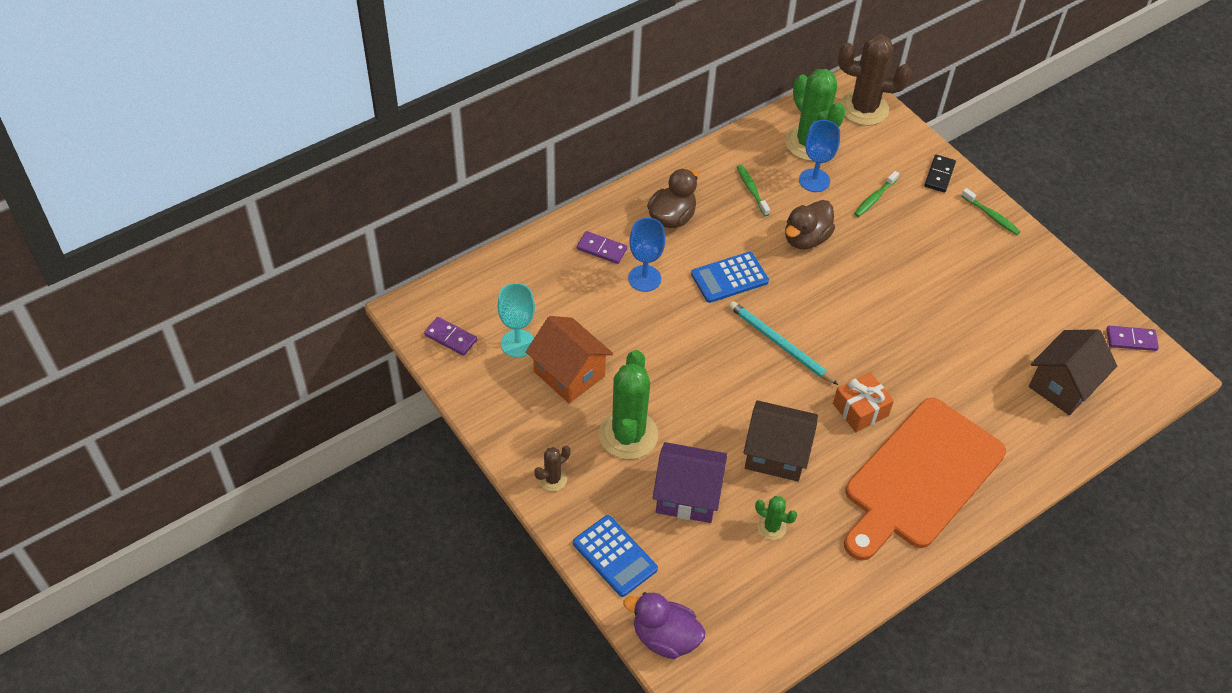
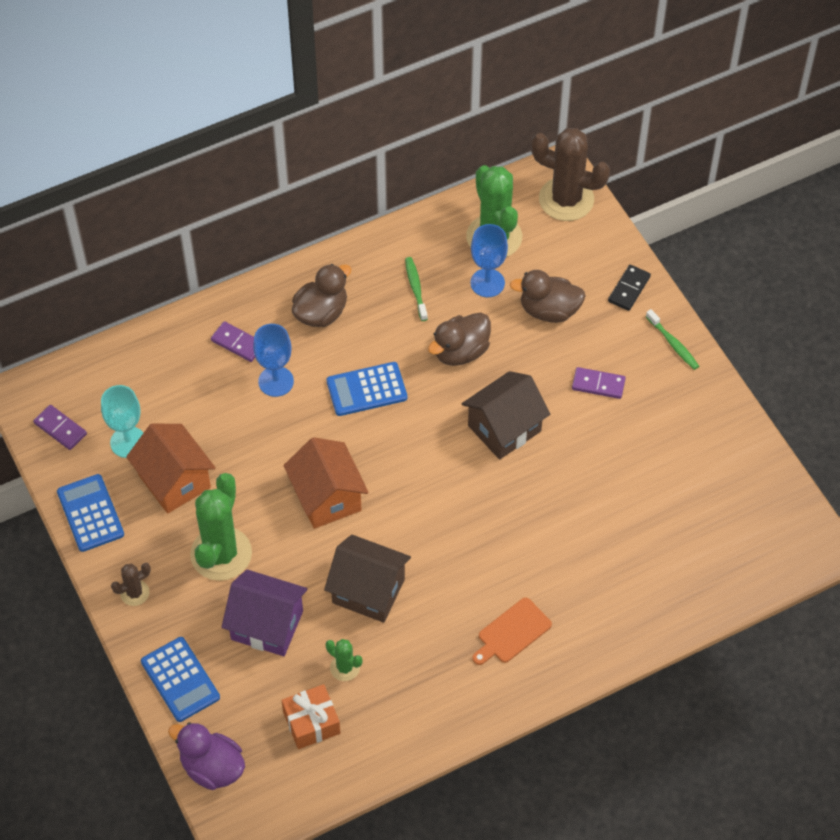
camera: 10 degrees right, 5 degrees up
turquoise pencil [729,301,838,385] -> none
orange gift [833,372,894,432] -> orange gift moved to [282,684,340,749]
orange cutting board [844,398,1006,560] -> orange cutting board [473,598,552,665], size x0.41
green toothbrush [854,171,899,217] -> brown duck [510,270,586,323]
brown house [1029,329,1117,415] -> brown house moved to [461,371,550,460]
purple domino [1106,326,1159,351] -> purple domino moved to [572,367,626,399]
none -> blue calculator [57,474,124,552]
none -> orange house [283,437,369,529]

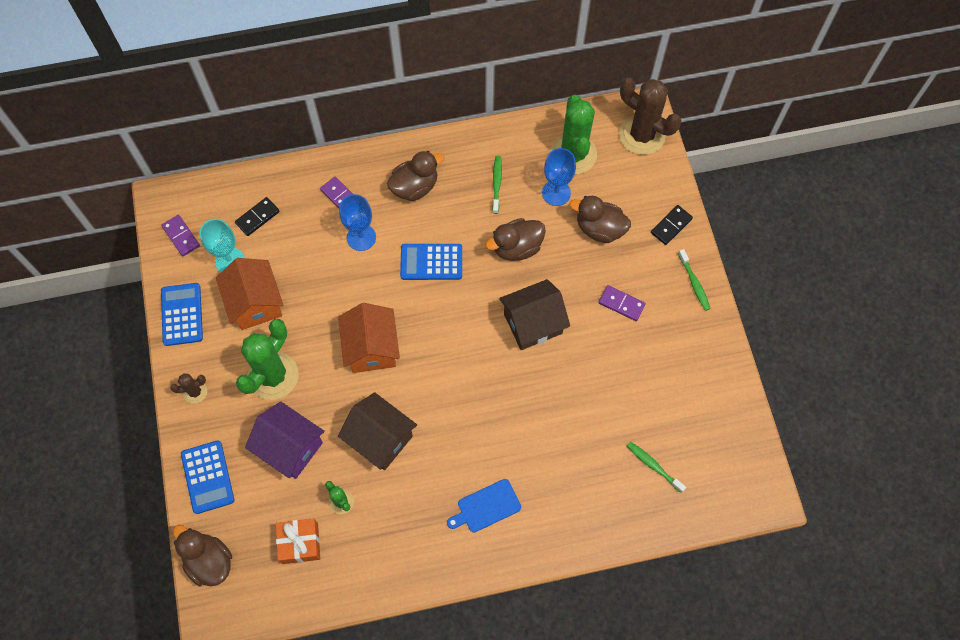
camera: 15 degrees right, 10 degrees up
purple duck [168,722,245,790] -> brown duck [173,525,232,587]
orange cutting board [473,598,552,665] -> blue cutting board [447,479,521,532]
none -> black domino [235,197,280,236]
none -> green toothbrush [627,441,686,493]

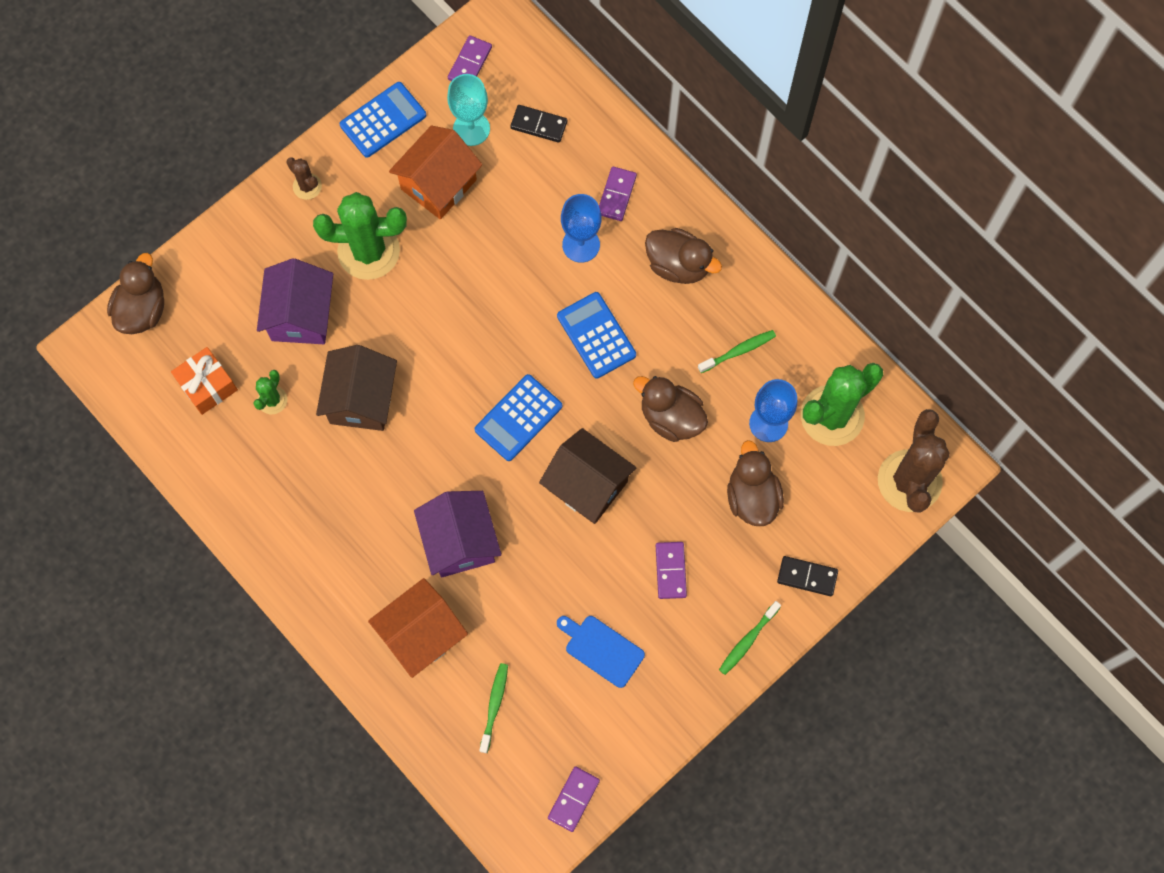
camera: 60 degrees right, 5 degrees up
blue calculator [181,440,234,514] -> blue calculator moved to [475,374,562,461]
orange house [338,303,400,373] -> orange house moved to [368,578,468,678]
blue cutting board [447,479,521,532] -> blue cutting board moved to [557,616,645,688]
none -> purple house [414,491,501,578]
none -> purple domino [548,766,600,832]

